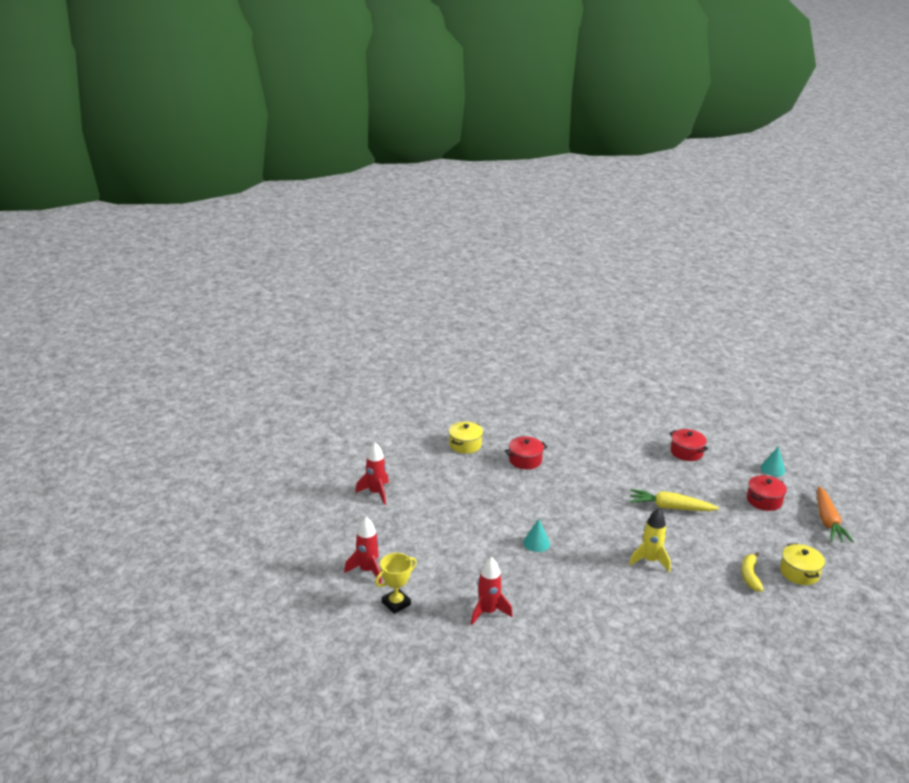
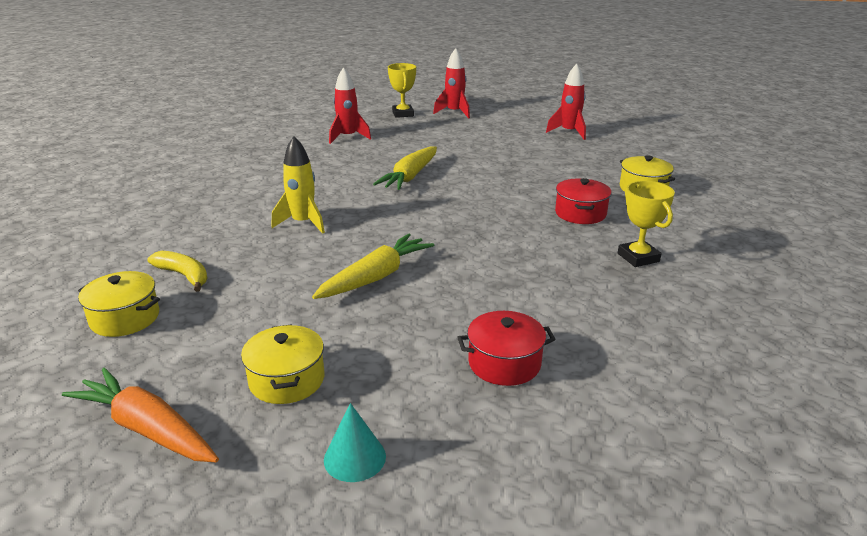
camera: 120 degrees right, 0 degrees up
turquoise cone [523,519,550,552] -> yellow carrot [373,146,437,190]
red pot [747,475,787,511] -> yellow pot [241,324,324,404]
none -> yellow trophy [618,181,675,267]

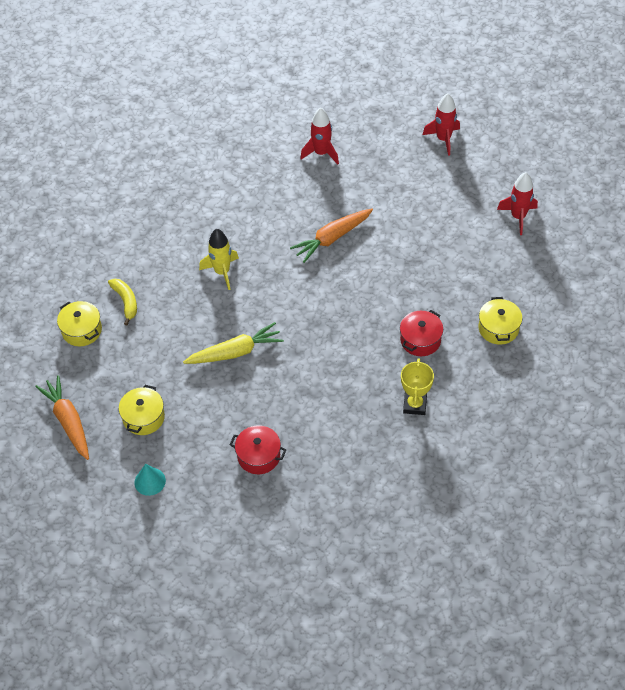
camera: 30 degrees right, 25 degrees up
yellow carrot [373,146,437,190] -> orange carrot [290,208,373,263]
yellow trophy [388,63,416,118] -> none

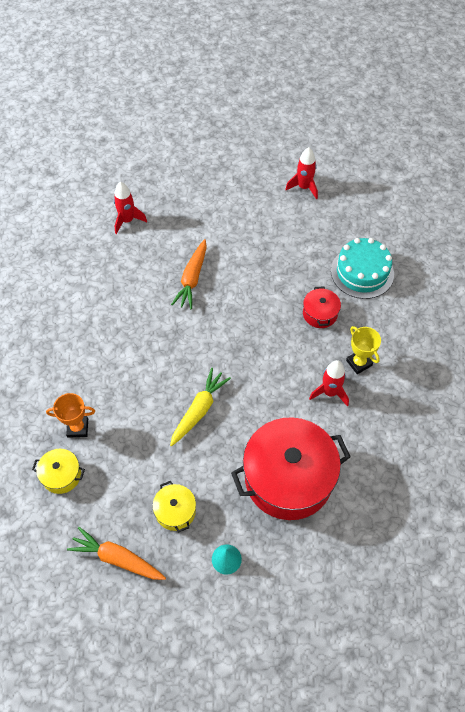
camera: 40 degrees left, 5 degrees up
yellow banana [108,279,137,325] -> orange trophy [46,393,95,438]
yellow rocket [199,229,239,290] -> none
red pot [230,425,286,474] -> red pot [231,417,351,520], size x2.23
red rocket [423,93,460,156] -> red rocket moved to [309,360,349,407]
yellow pot [478,297,522,345] -> turquoise cake [331,238,394,299]

